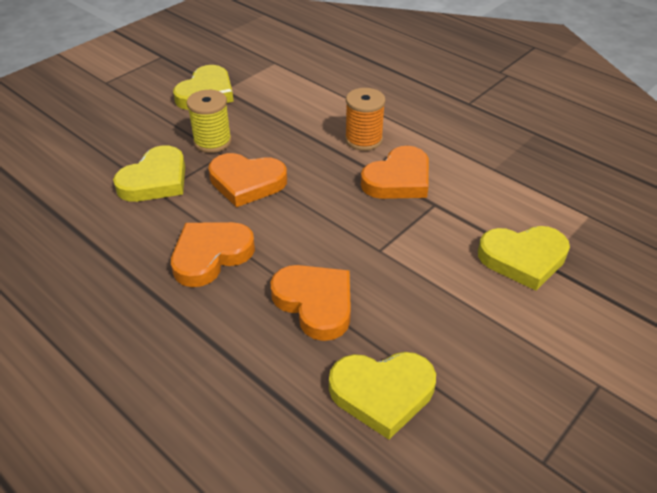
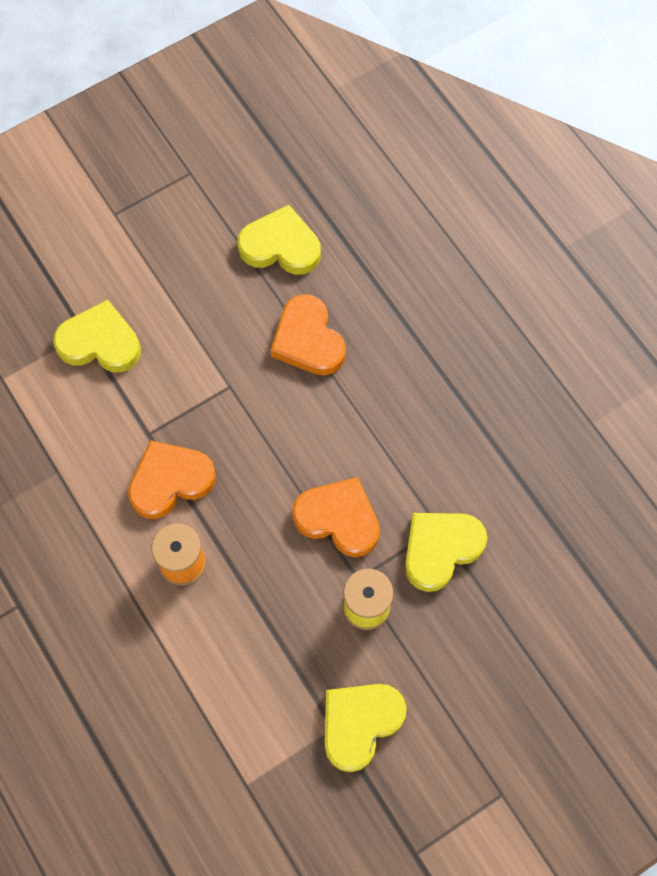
camera: 165 degrees left, 25 degrees up
orange heart [171,222,255,287] -> none

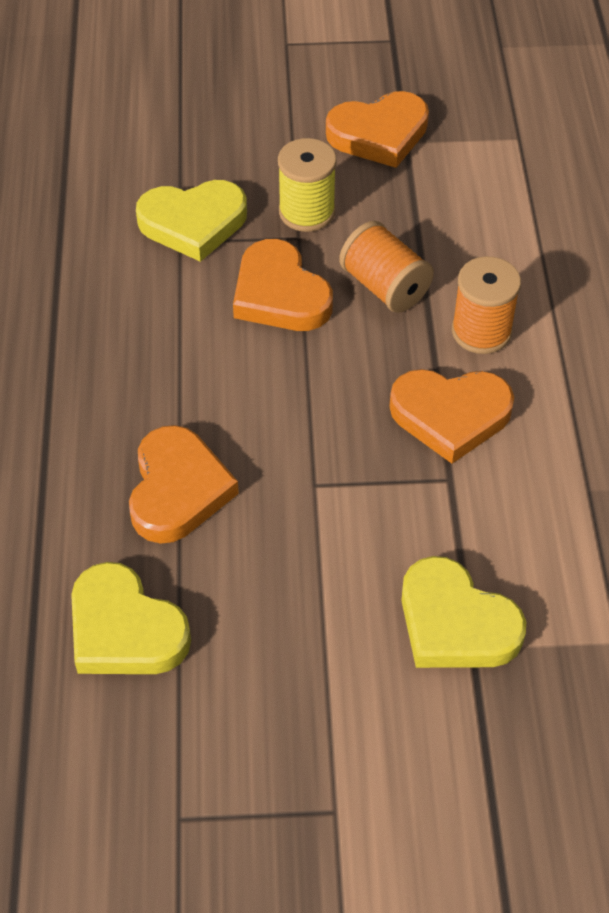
camera: 150 degrees left, 15 degrees down
yellow heart [325,684,407,772] -> orange heart [326,91,429,168]
none -> orange spool [339,221,434,313]

